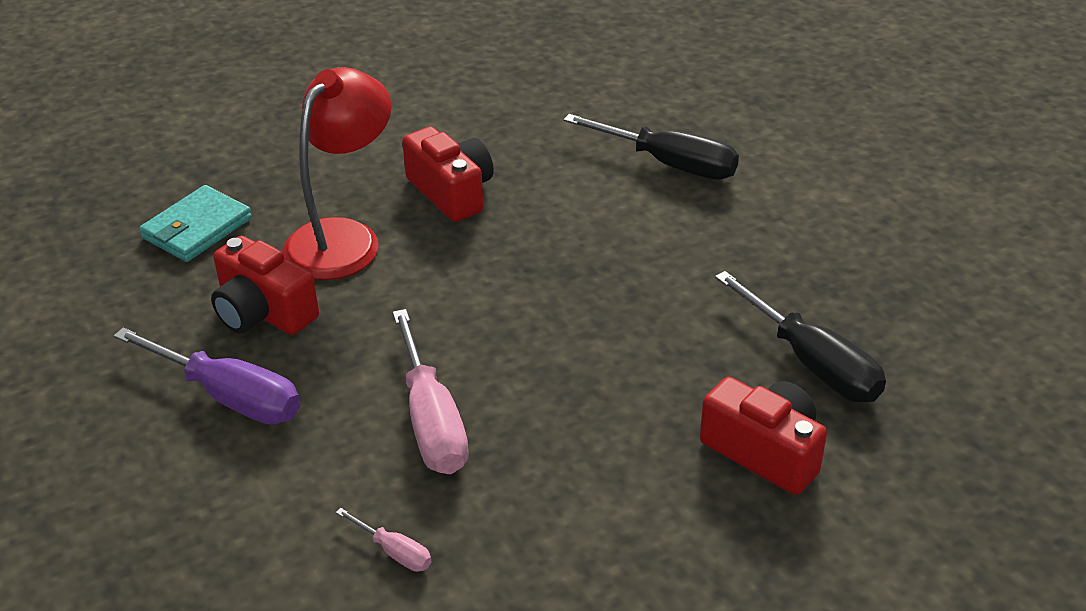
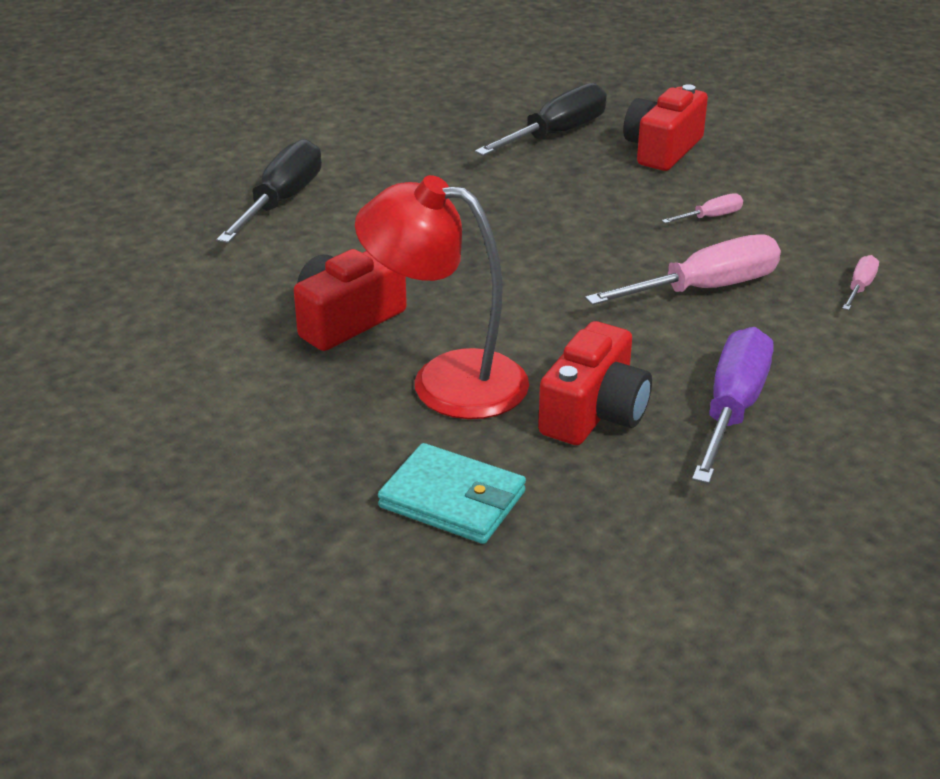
camera: 100 degrees left, 5 degrees down
none -> pink screwdriver [662,193,743,223]

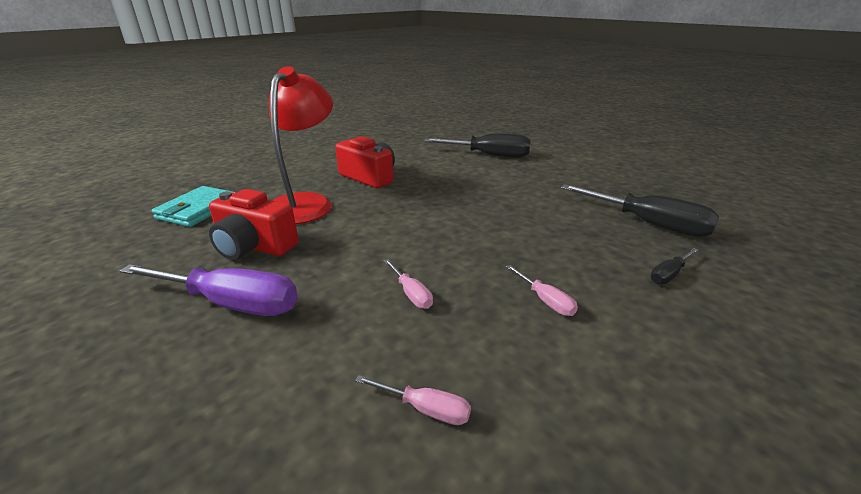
camera: 85 degrees right, 5 degrees down
pink screwdriver [585,234,781,305] -> pink screwdriver [384,259,433,309], size x0.47
red camera [623,84,708,171] -> black screwdriver [650,248,699,284]

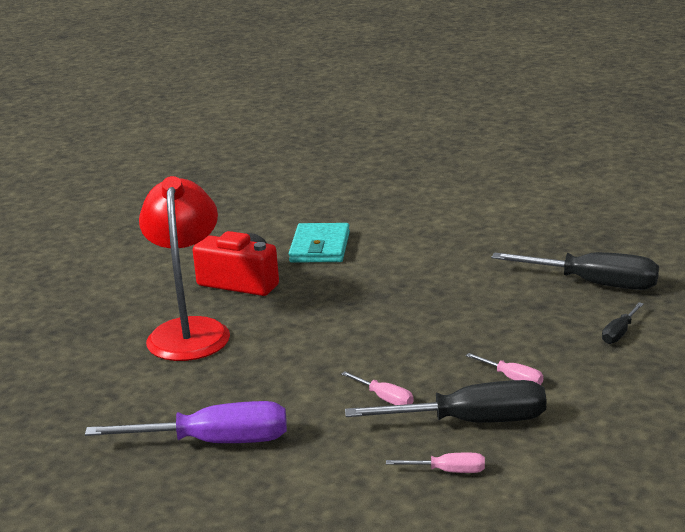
camera: 15 degrees left, 5 degrees down
turquoise wallet [152,186,236,227] -> turquoise wallet moved to [288,223,350,262]
red camera [209,189,299,260] -> none
black screwdriver [424,134,531,158] -> black screwdriver moved to [345,380,546,423]

